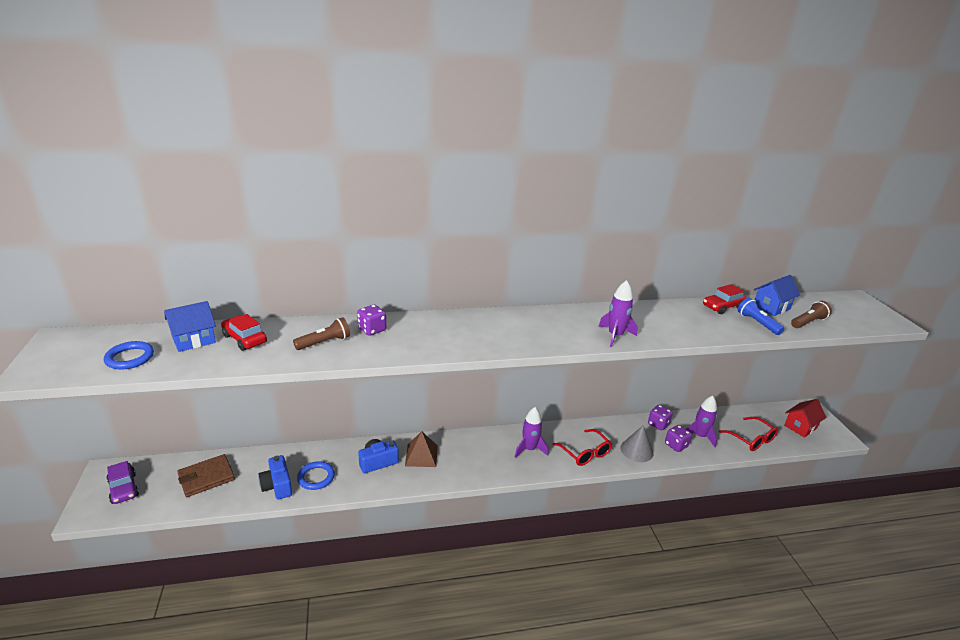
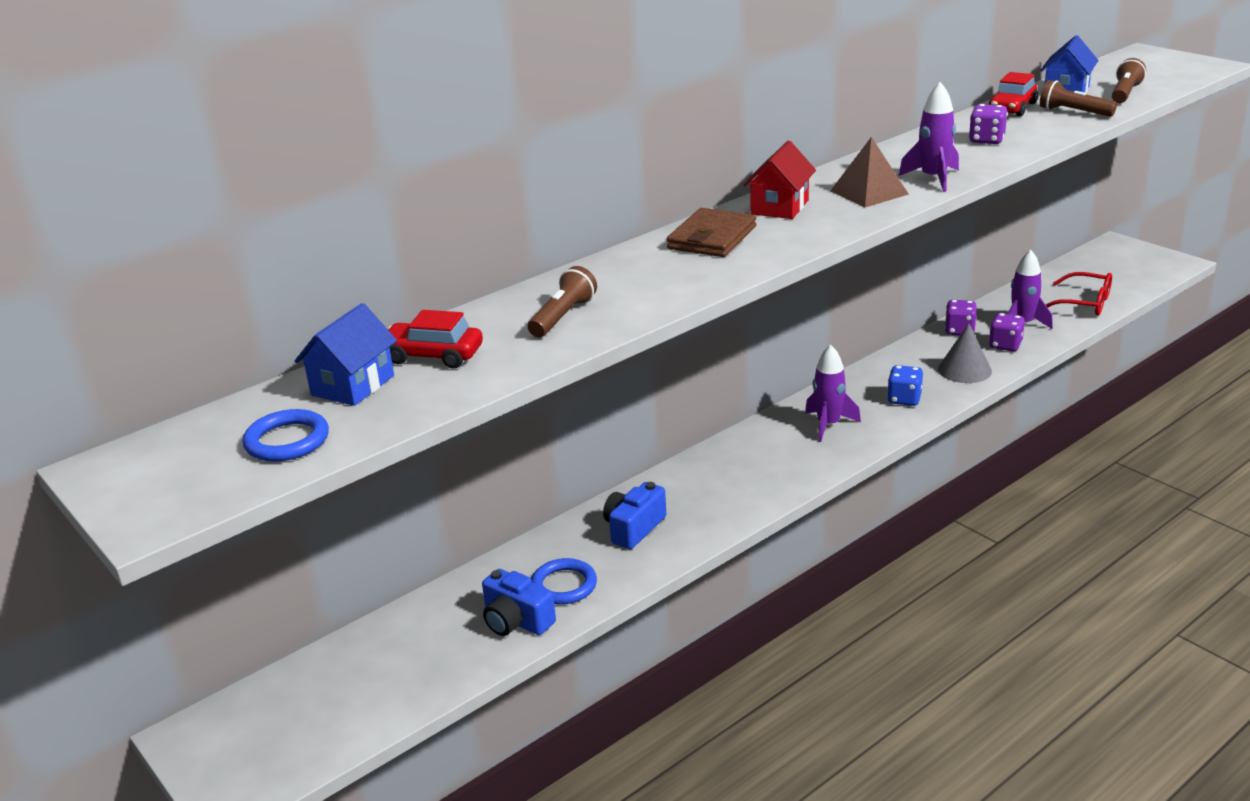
camera: 25 degrees left, 0 degrees up
purple car [107,461,139,504] -> none
brown wallet [177,454,235,497] -> brown wallet moved to [667,208,756,257]
purple dice [357,305,386,336] -> purple dice moved to [969,104,1008,144]
brown pyramid [405,431,438,467] -> brown pyramid moved to [830,137,909,207]
red glasses [553,429,612,466] -> blue dice [887,365,923,406]
blue flashlight [738,298,784,335] -> brown flashlight [1040,80,1117,117]
red house [784,399,826,438] -> red house moved to [743,141,816,219]

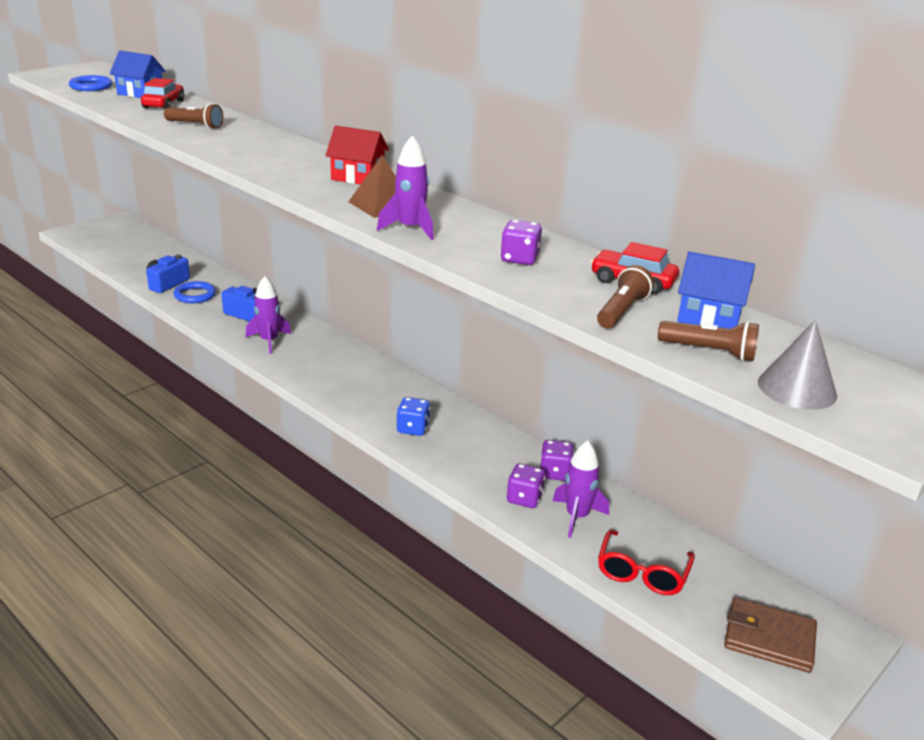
camera: 80 degrees right, 0 degrees up
brown wallet [667,208,756,257] -> brown wallet moved to [724,597,817,673]
purple rocket [805,345,861,442] -> purple rocket moved to [246,276,291,354]
grey cone [938,323,992,383] -> grey cone moved to [758,320,837,410]

